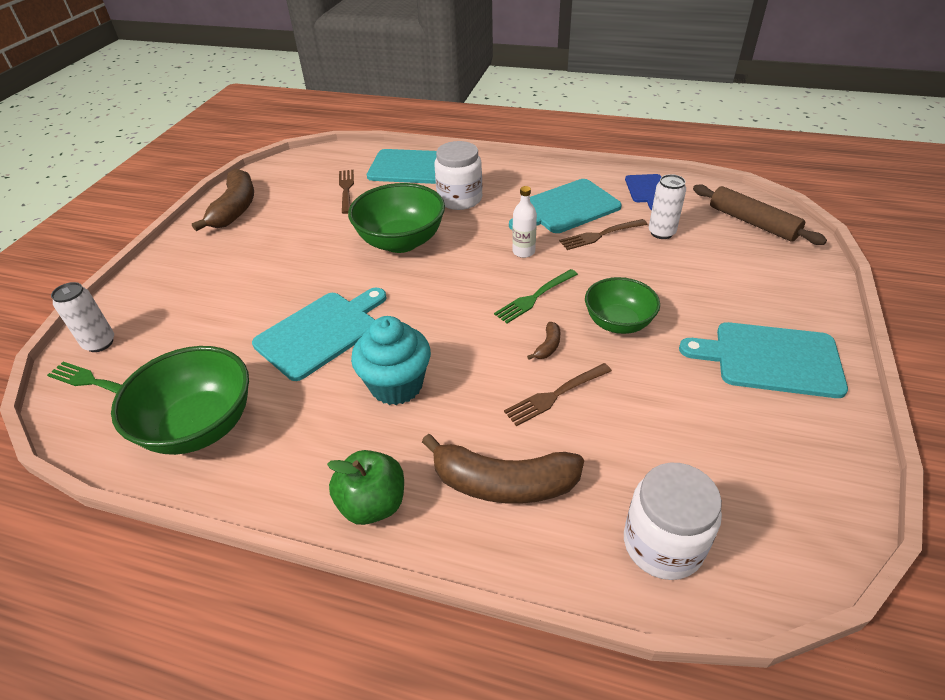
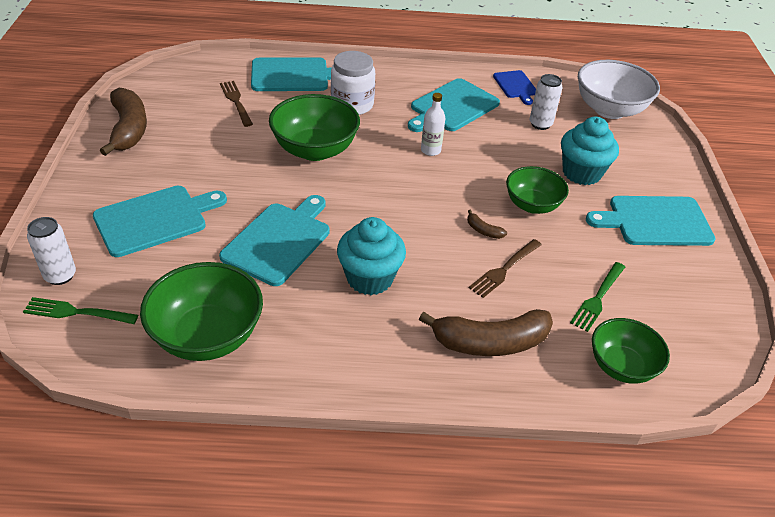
camera: 20 degrees left, 0 degrees up
green apple [327,450,404,525] -> none
green fork [494,269,578,323] -> green fork moved to [570,262,625,332]
brown banana [527,322,560,360] -> brown banana turned 120 degrees clockwise [467,210,507,239]
brown fork [559,219,648,250] -> none
white jar [624,463,722,580] -> green bowl [592,318,670,384]
brown rolling pin [693,184,827,245] -> white bowl [578,60,660,119]
none -> turquoise cutting board [93,186,227,257]
none -> turquoise cupcake [561,117,619,185]

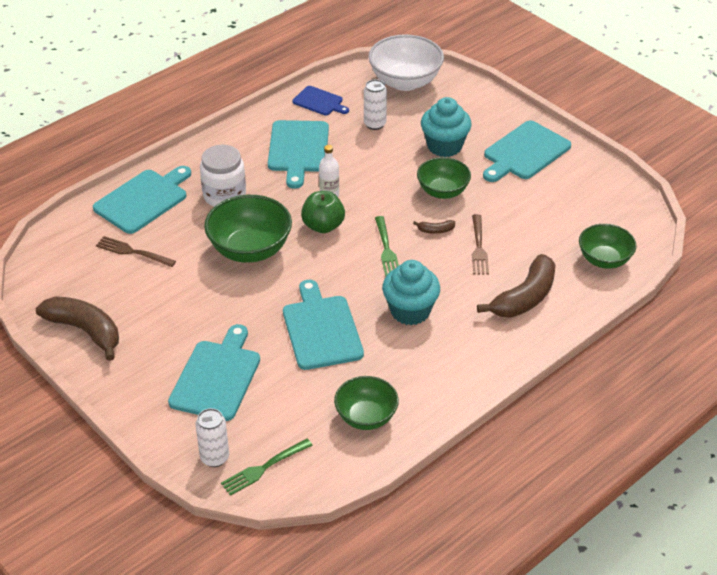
camera: 40 degrees left, 0 degrees up
green bowl [140,262,263,361] -> green bowl [334,376,399,430], size x0.65
green fork [570,262,625,332] -> green fork moved to [375,216,399,276]
none -> green apple [301,191,345,233]

